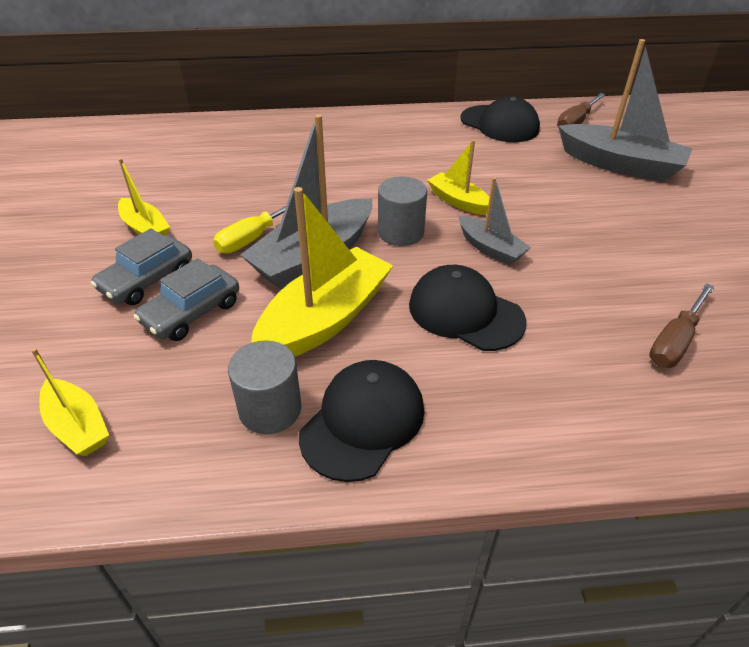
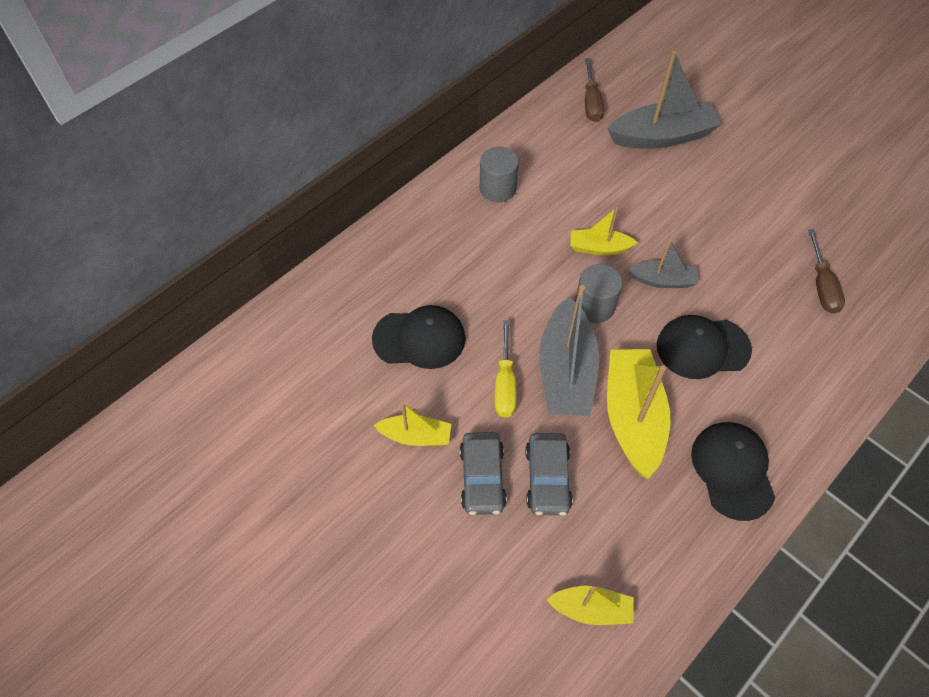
camera: 40 degrees left, 15 degrees up
grey cylinder [228,340,301,434] -> grey cylinder moved to [480,147,519,202]
black cap [460,97,540,142] -> black cap moved to [372,305,466,369]

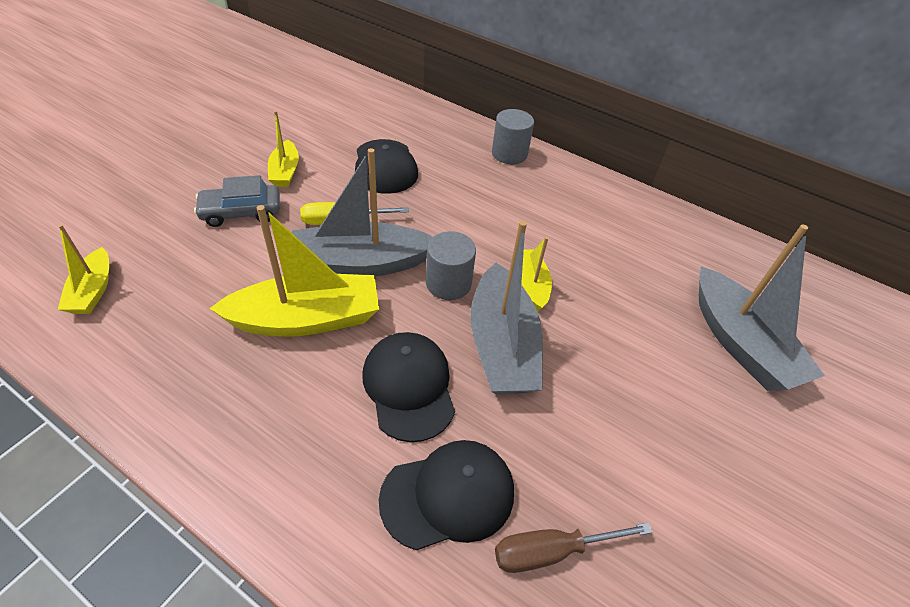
camera: 75 degrees right, 10 degrees down
grey cylinder [480,147,519,202] -> grey cylinder moved to [492,109,534,164]
grey car [525,433,573,516] -> none
brown screwdriver [585,58,604,122] -> none
grey boat [628,239,698,288] -> grey boat [470,220,543,394], size x1.84
black cap [691,422,775,521] -> black cap moved to [379,440,514,550]

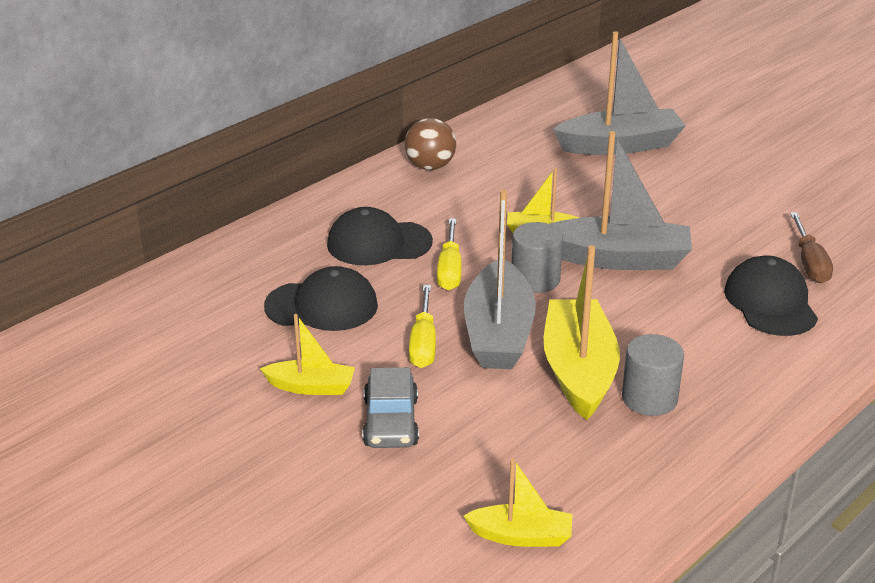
camera: 75 degrees left, 15 degrees down
black cap [362,332,455,442] -> black cap moved to [327,207,433,265]
grey cylinder [492,109,534,164] -> grey cylinder moved to [622,334,684,416]
none -> brown ball [405,118,456,170]
none -> yellow screwdriver [437,218,462,291]

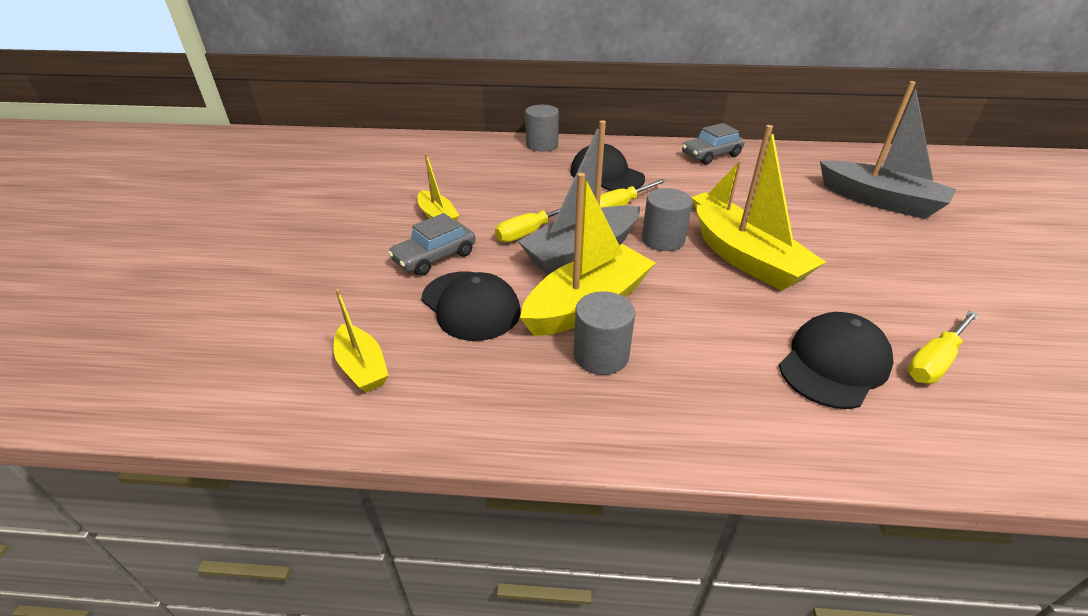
camera: 50 degrees right, 5 degrees up
black cap [264,266,378,331] -> black cap moved to [421,271,520,341]
brown ball [405,118,456,170] -> grey car [682,123,745,164]
grey boat [550,131,692,270] -> yellow boat [697,125,826,291]
brown screwdriver [790,212,833,283] -> yellow screwdriver [907,311,979,384]
none -> grey cylinder [525,105,559,151]

